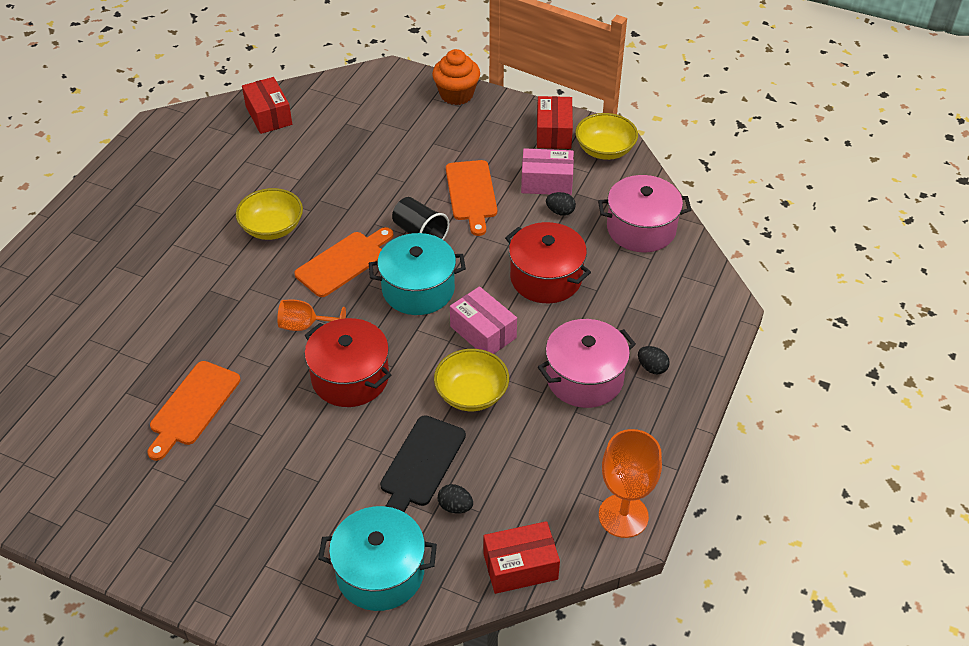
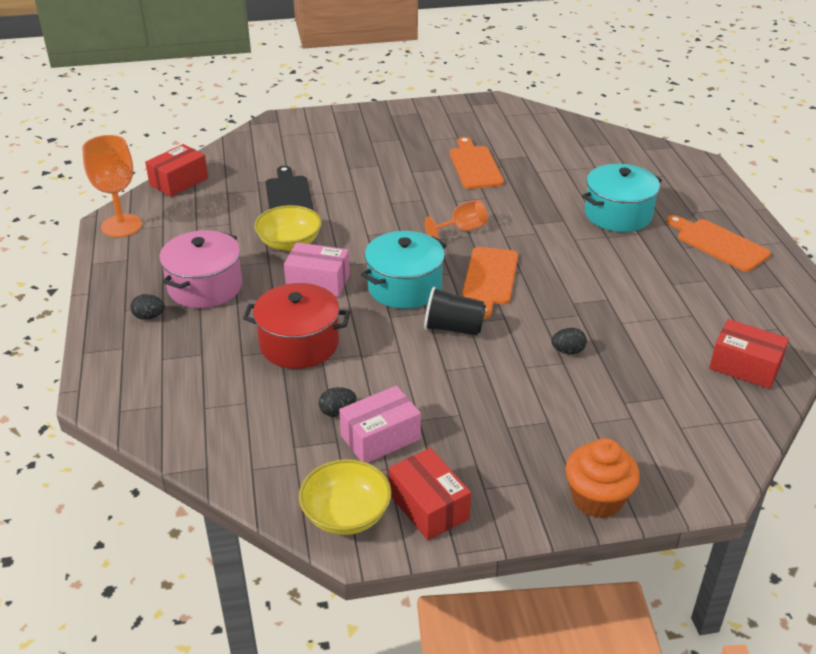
camera: 145 degrees right, 10 degrees down
yellow bowl [236,188,303,240] -> none
red pot [304,318,391,407] -> none
turquoise pot [318,506,437,611] -> turquoise pot moved to [582,164,662,232]
black egg [438,484,473,514] -> black egg moved to [552,328,587,354]
orange cutting board [446,160,497,236] -> orange cutting board moved to [666,215,771,272]
pink pot [598,175,691,252] -> none

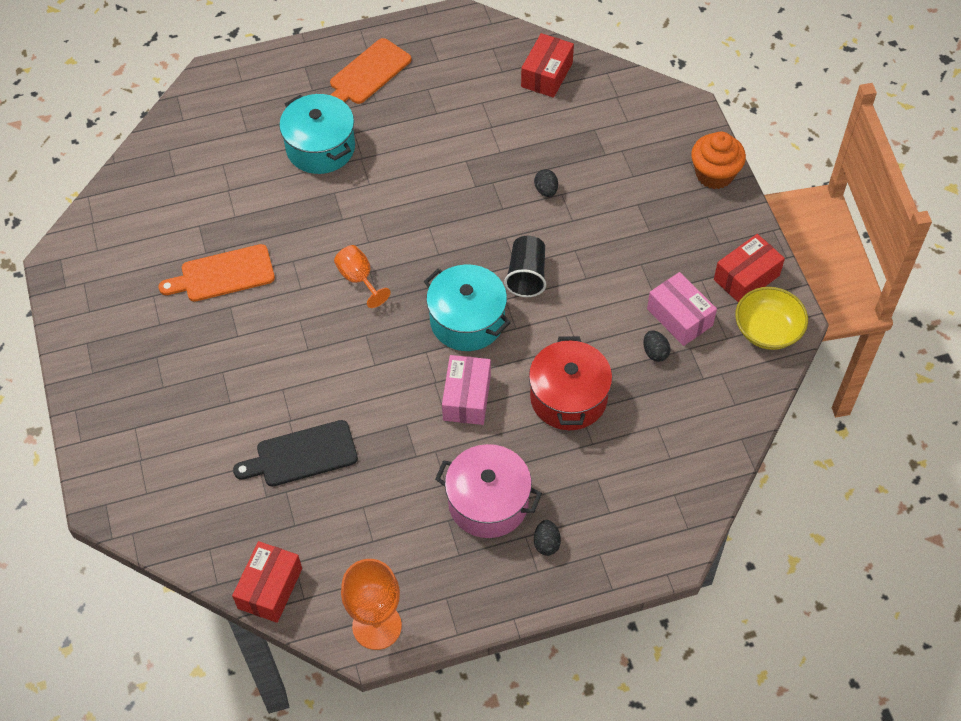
camera: 95 degrees left, 20 degrees up
red box [145,144,208,197] -> red box turned 75 degrees clockwise [232,541,302,623]
yellow bowl [254,205,322,251] -> none
orange cutting board [462,247,518,319] -> none

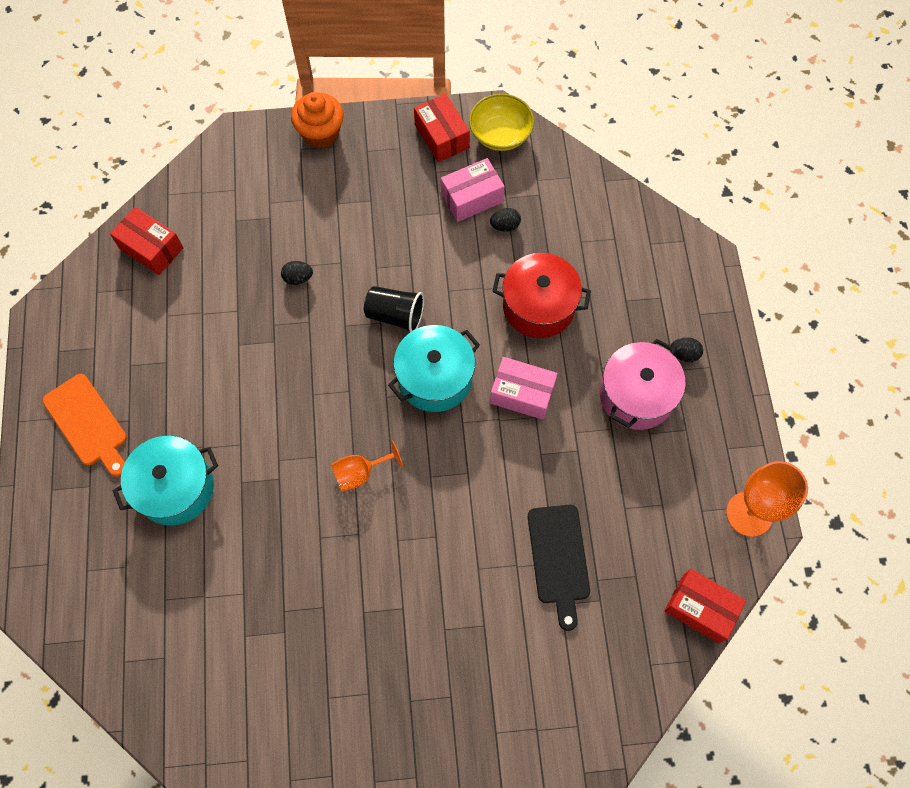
camera: 80 degrees left, 10 degrees up
orange cutting board [159,244,275,302] -> none

